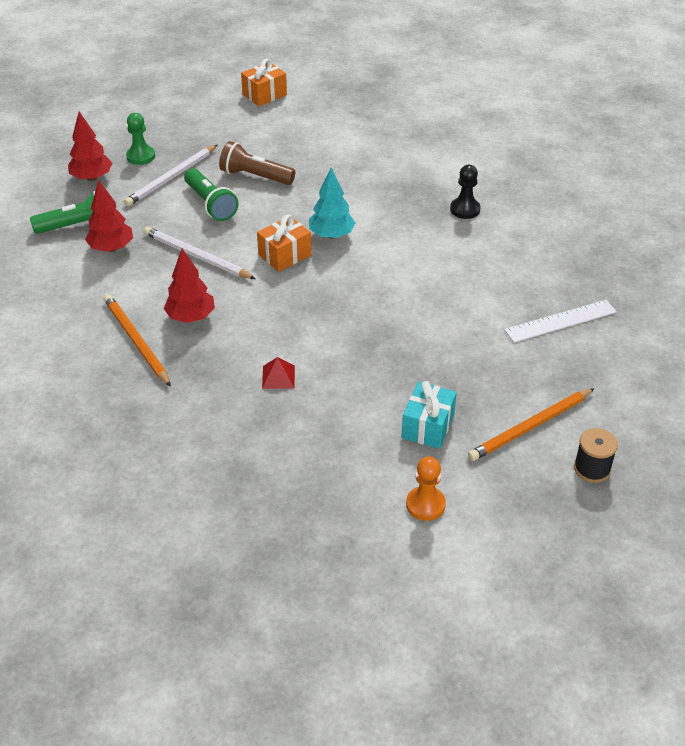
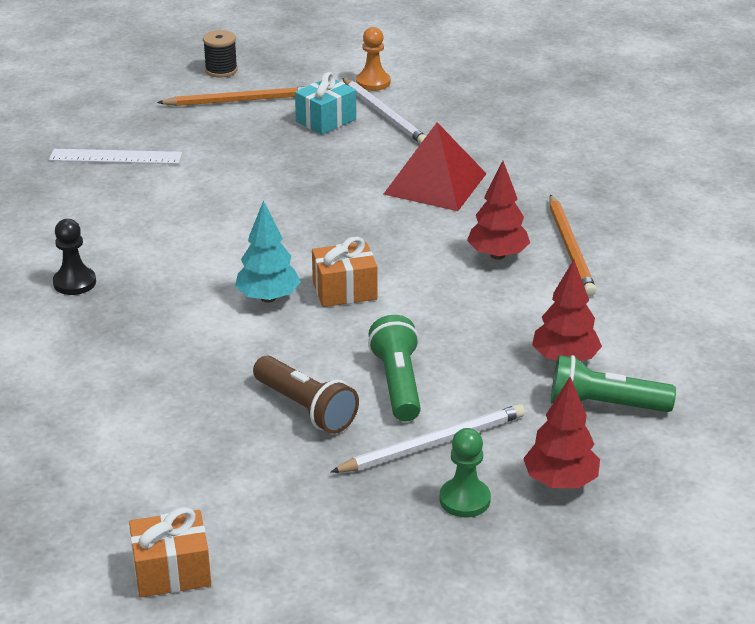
camera: 155 degrees left, 10 degrees down
white pencil [144,227,255,279] -> white pencil moved to [342,78,426,144]
red pyramid [262,357,295,389] -> red pyramid [384,122,487,211], size x2.29

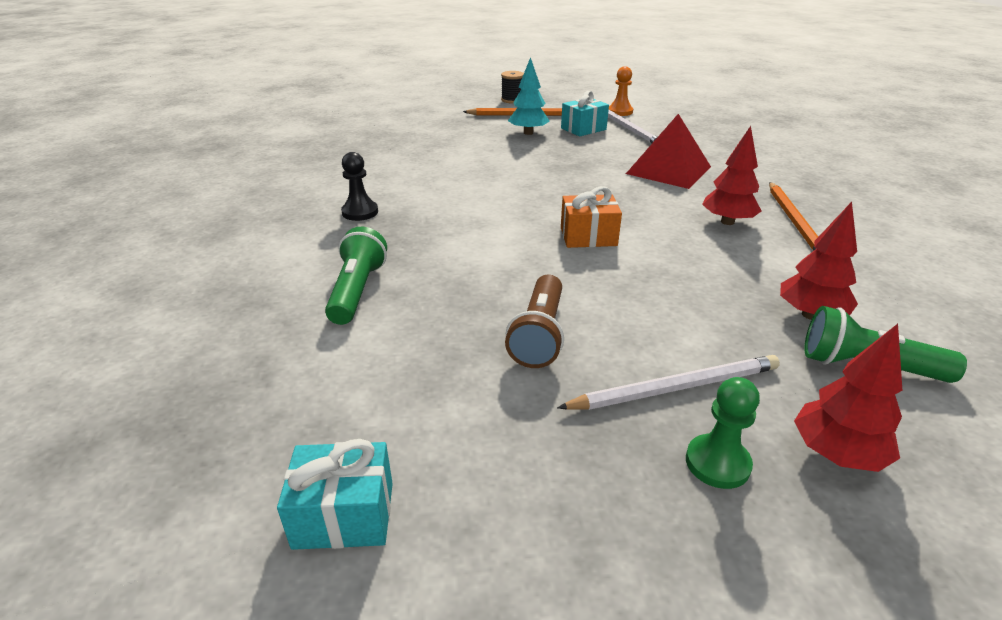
camera: 10 degrees right, 0 degrees up
white ruler [49,149,182,164] -> none
orange gift [129,507,211,598] -> turquoise gift [277,439,393,550]
turquoise tree [235,200,301,303] -> turquoise tree moved to [508,57,550,135]
brown flashlight [253,356,359,434] -> brown flashlight turned 45 degrees clockwise [505,275,564,368]
green flashlight [368,315,421,422] -> green flashlight moved to [325,227,387,325]

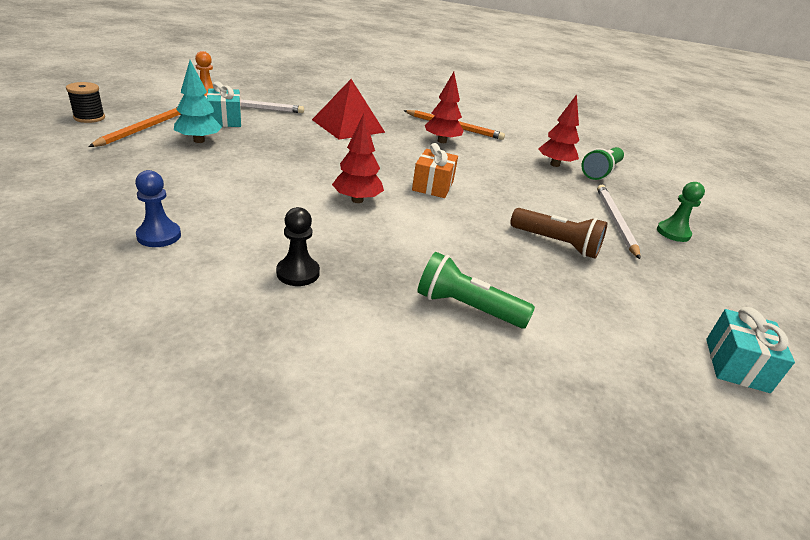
camera: 75 degrees left, 0 degrees up
red tree [794,324,902,472] -> red tree moved to [332,114,384,203]
none -> blue pawn [135,170,181,247]

